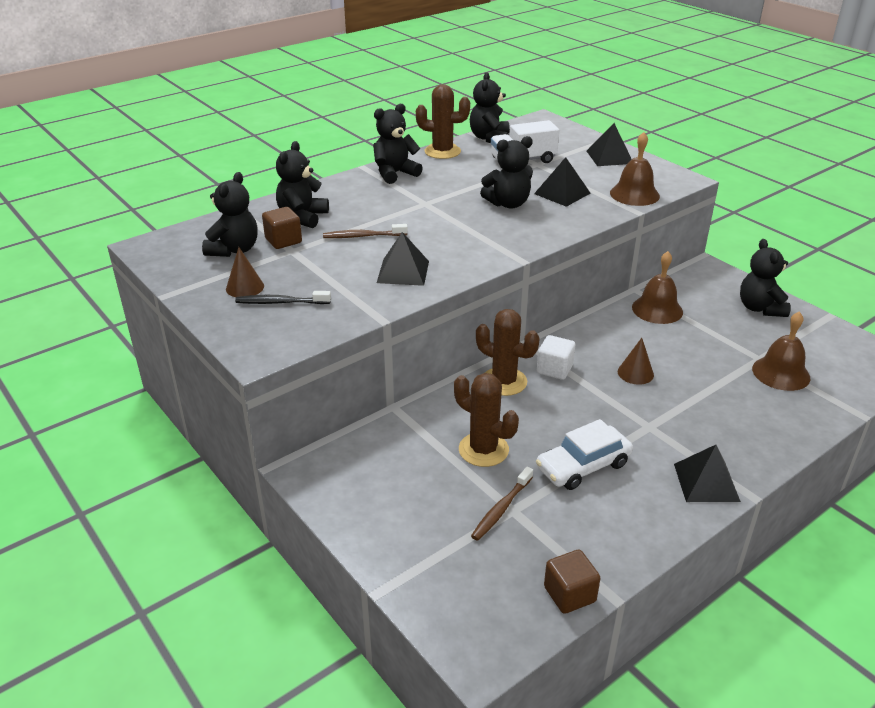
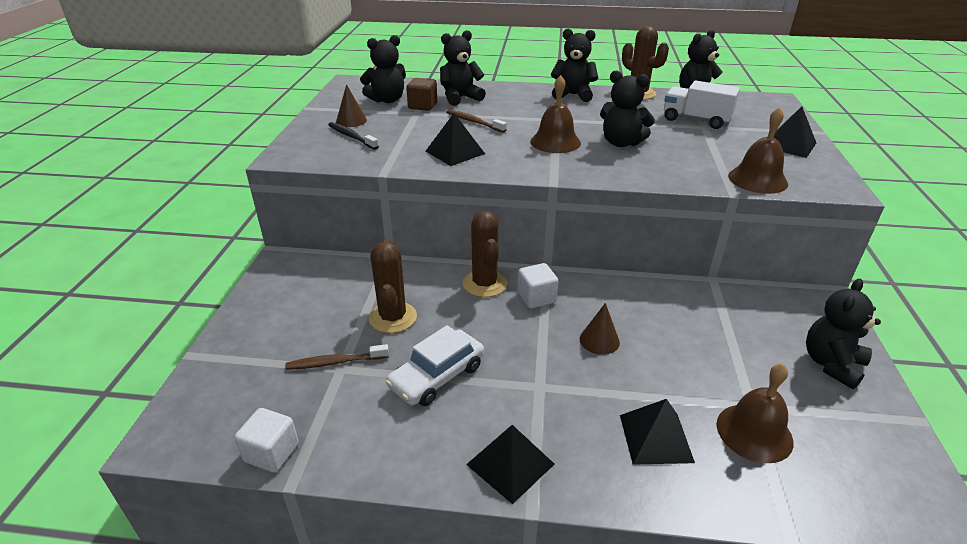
camera: 45 degrees right, 0 degrees up
black pyramid [534,157,591,207] -> black pyramid moved to [620,399,695,465]
white car [536,419,633,490] -> white car turned 60 degrees counterclockwise [386,325,484,406]
brown cube [544,550,601,614] -> white cube [234,408,299,473]
brown bell [632,251,683,324] -> brown bell moved to [530,75,581,153]

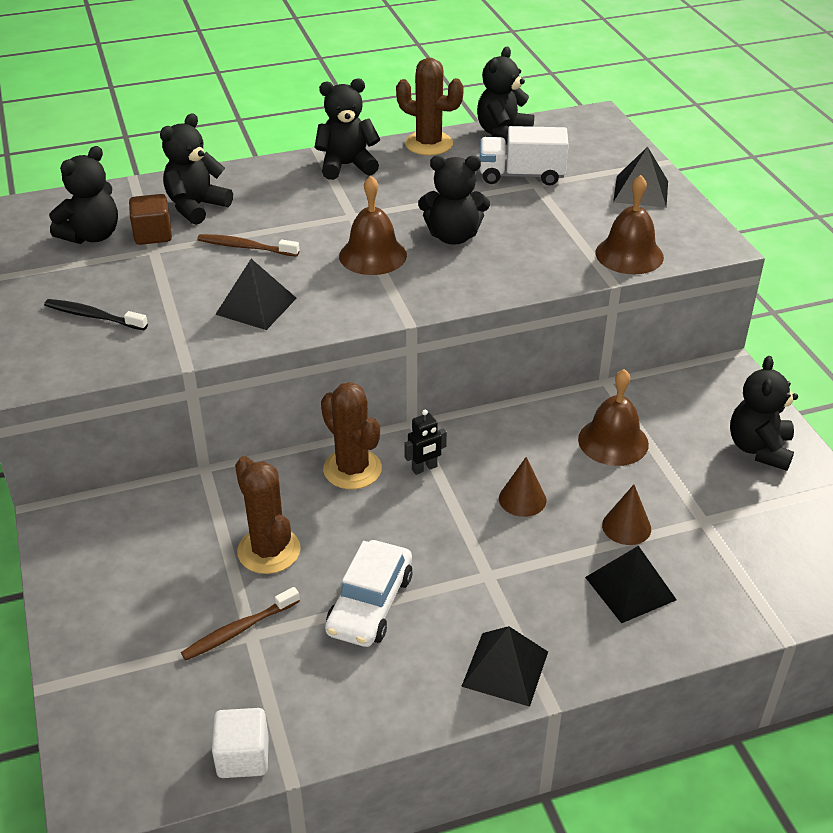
camera: 25 degrees left, 5 degrees up
brown cone [336,84,367,127] -> brown cone moved to [602,485,651,545]
white cube [518,263,558,309] -> black robot [404,410,447,475]
brown bell [717,363,793,463] -> brown bell moved to [578,369,649,466]

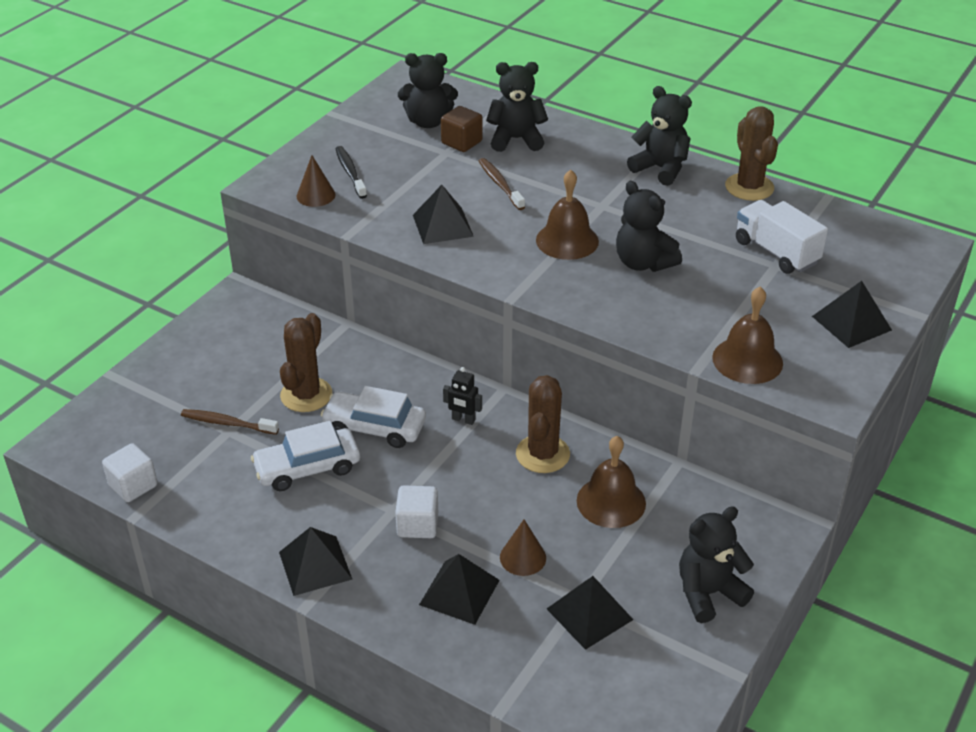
camera: 50 degrees right, 0 degrees up
brown cactus [321,382,382,489] -> brown cactus moved to [516,375,570,473]
black teddy bear [477,47,534,145] -> none
brown cone [499,457,546,517] -> brown cone moved to [297,155,336,207]
none -> white car [321,386,426,448]
none -> white cube [395,485,438,538]
none -> black pyramid [547,576,633,650]

